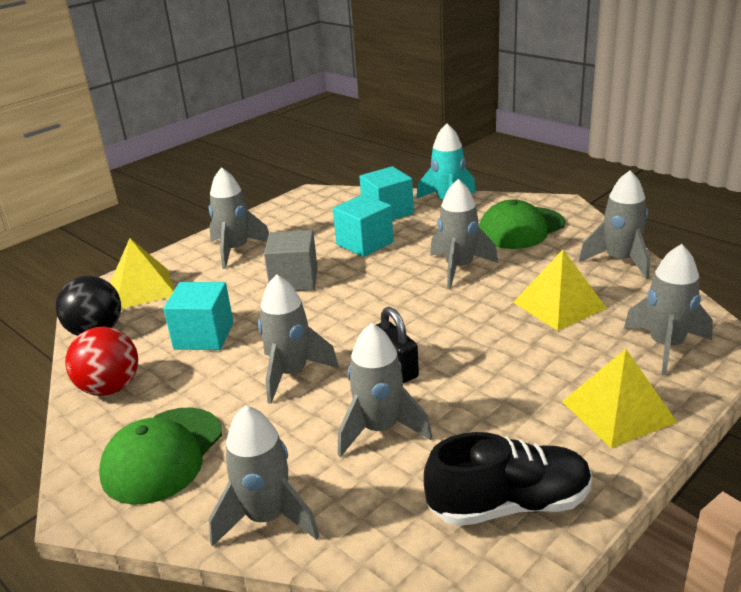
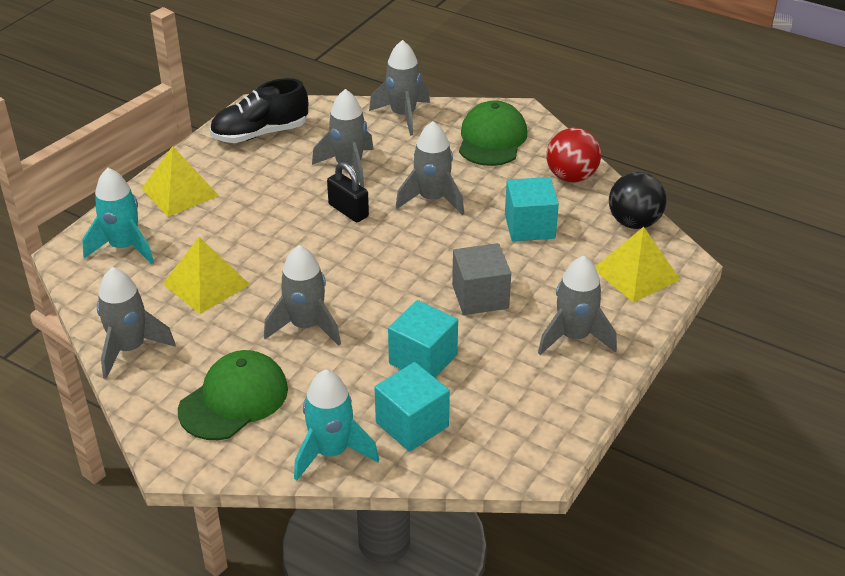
camera: 165 degrees right, 10 degrees up
grey rocket [624,244,713,375] -> turquoise rocket [82,168,154,264]

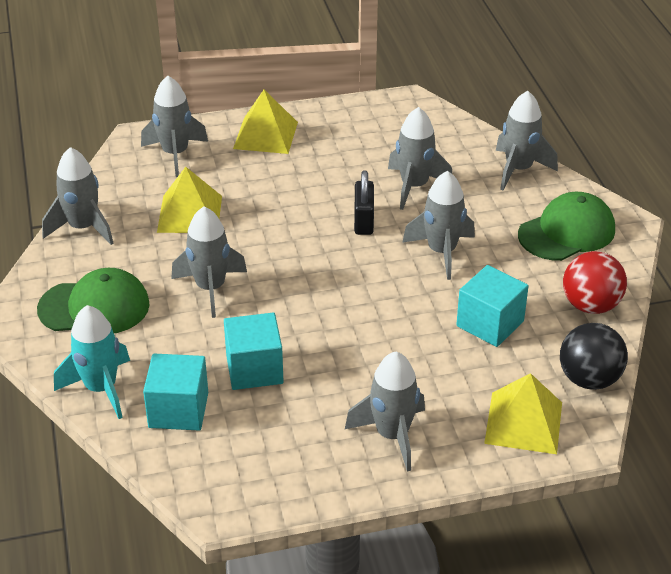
camera: 45 degrees right, 0 degrees up
turquoise rocket [82,168,154,264] -> grey rocket [141,76,208,177]
black shoe [210,78,308,143] -> none
grey cube [452,243,511,315] -> none

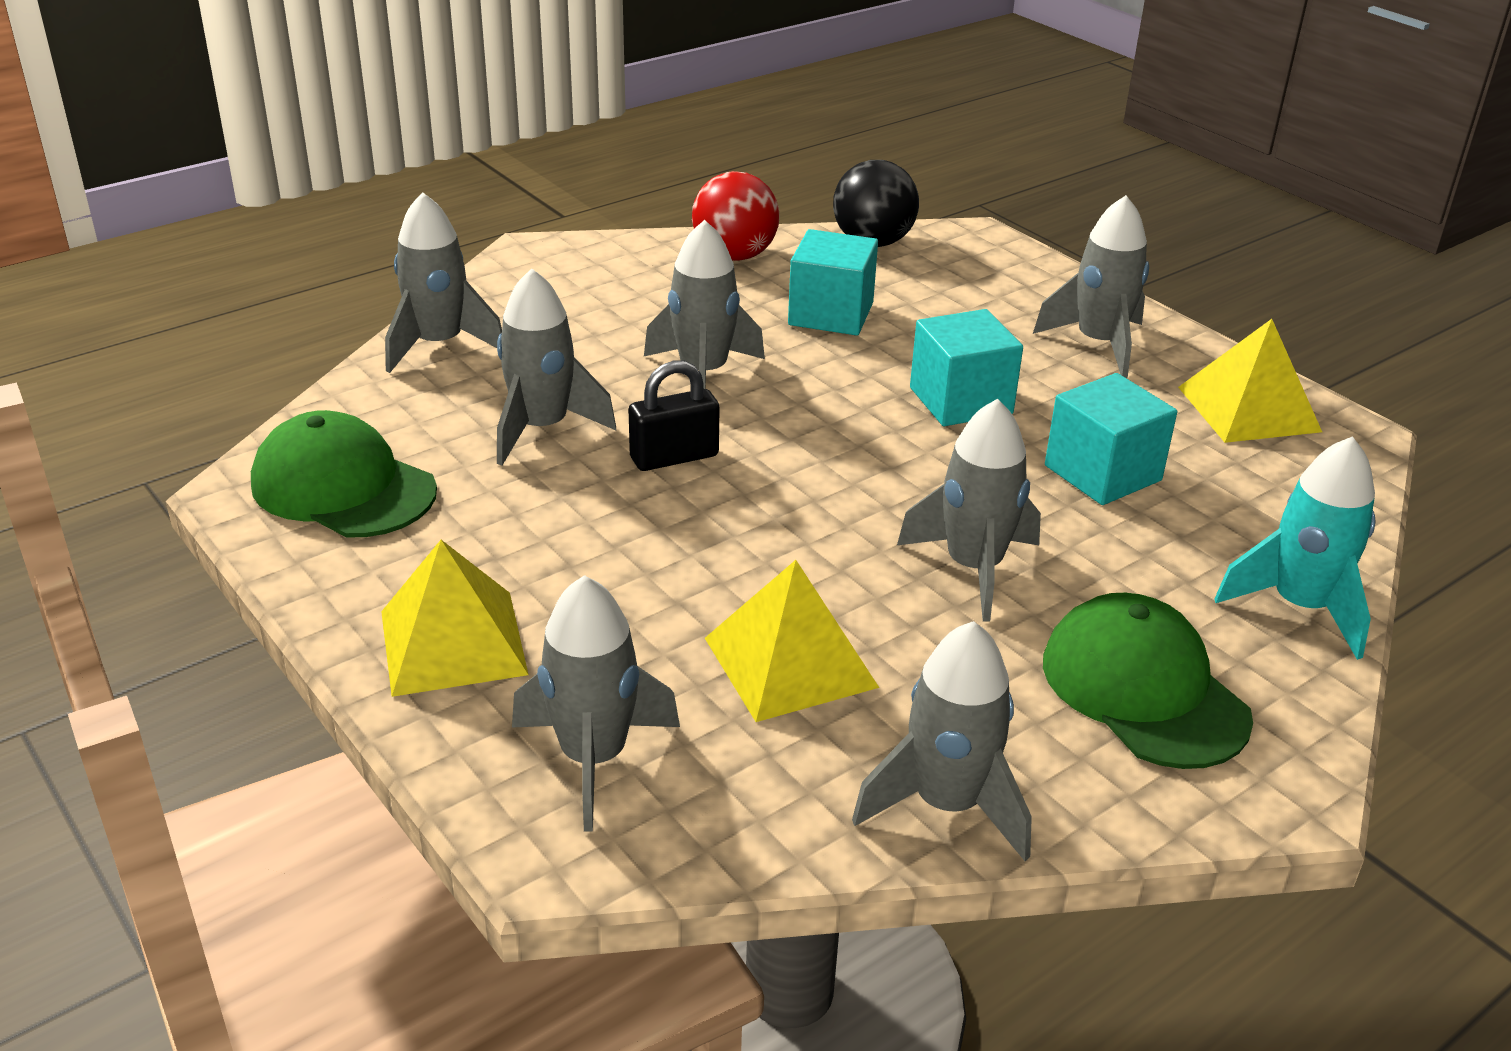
camera: 115 degrees left, 5 degrees down
turquoise cube [143,354,208,431] -> turquoise cube moved to [910,309,1023,426]
yellow pyramid [484,373,562,454] -> yellow pyramid moved to [1178,319,1322,443]
green cap [518,192,615,261] -> green cap moved to [251,410,437,537]

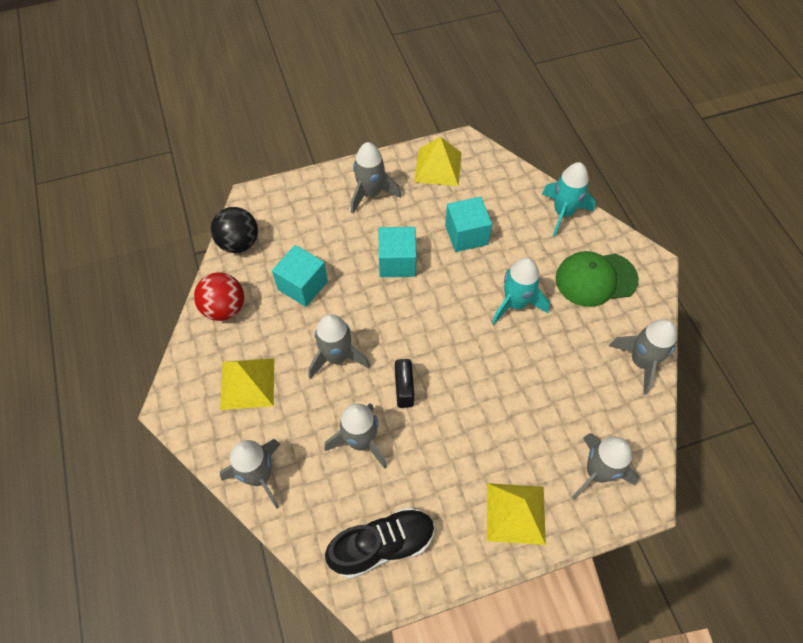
camera: 70 degrees left, 25 degrees up
green cap [251,410,437,537] -> black shoe [325,507,435,579]
yellow pyramid [705,560,879,722] -> yellow pyramid moved to [220,358,274,410]
grey rocket [897,399,1041,622] -> turquoise rocket [492,258,550,324]

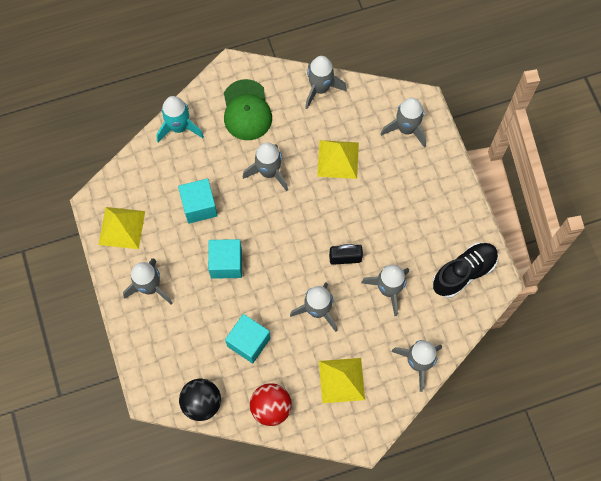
camera: 90 degrees left, 10 degrees up
black shoe [325,507,435,579] -> black shoe turned 75 degrees clockwise [433,243,498,298]
yellow pyramid [487,483,546,545] -> yellow pyramid moved to [317,140,359,179]
turquoise rocket [492,258,550,324] -> grey rocket [243,143,288,191]

